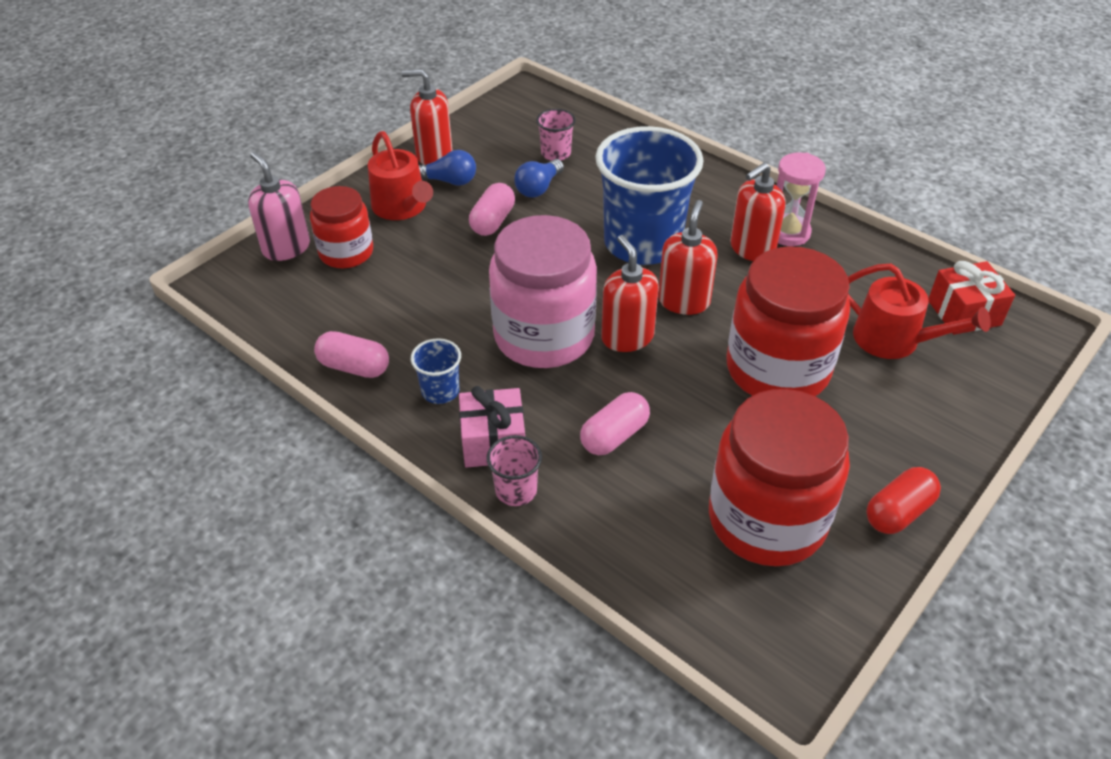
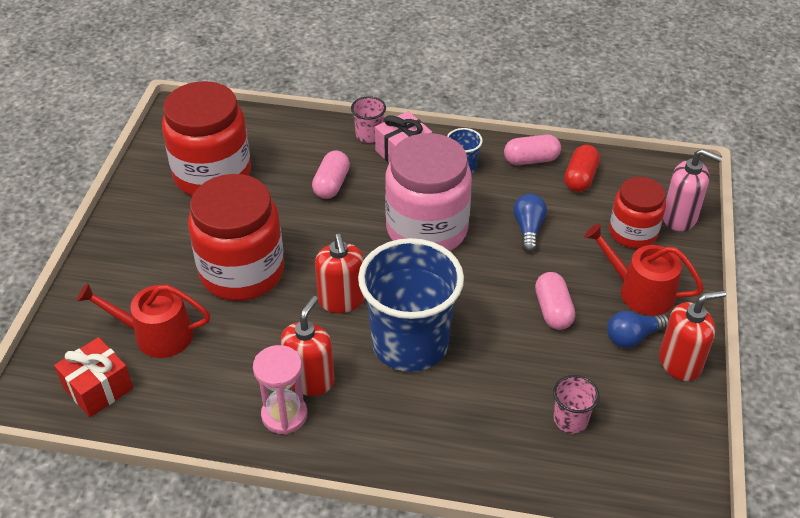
camera: 150 degrees right, 0 degrees up
blue light bulb [514,159,564,197] -> blue light bulb moved to [513,194,547,252]
red soap dispenser [601,235,659,352] -> none
red capsule [866,467,941,534] -> red capsule moved to [564,145,600,192]

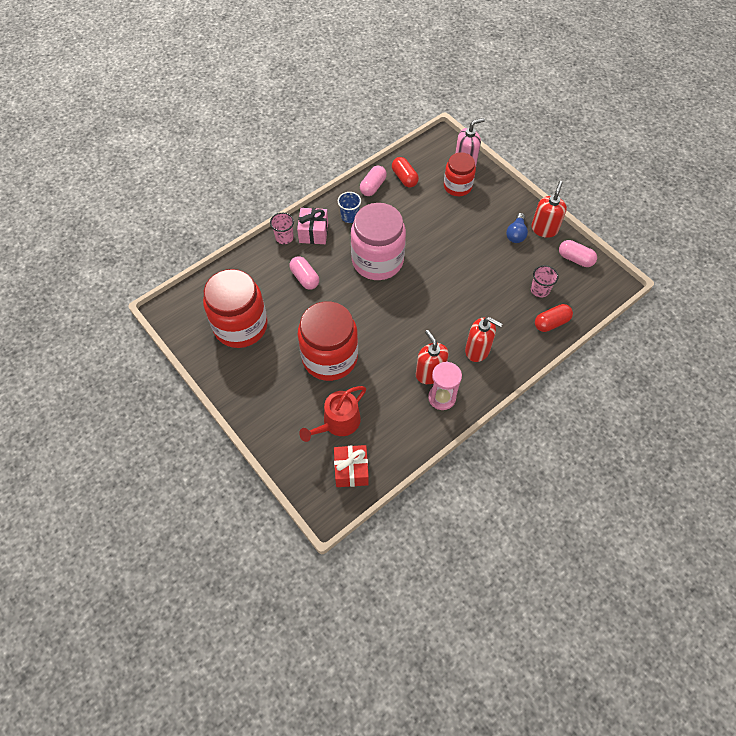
camera: 50 degrees left, 15 degrees up
red soap dispenser [315,234,365,313] -> red soap dispenser moved to [465,317,502,362]
blue cup [358,238,464,372] -> none
blue light bulb [513,194,547,252] -> none
pink capsule [535,272,575,330] -> pink capsule moved to [559,240,597,267]
red watering can [584,224,704,316] -> none
none -> red capsule [535,304,573,332]

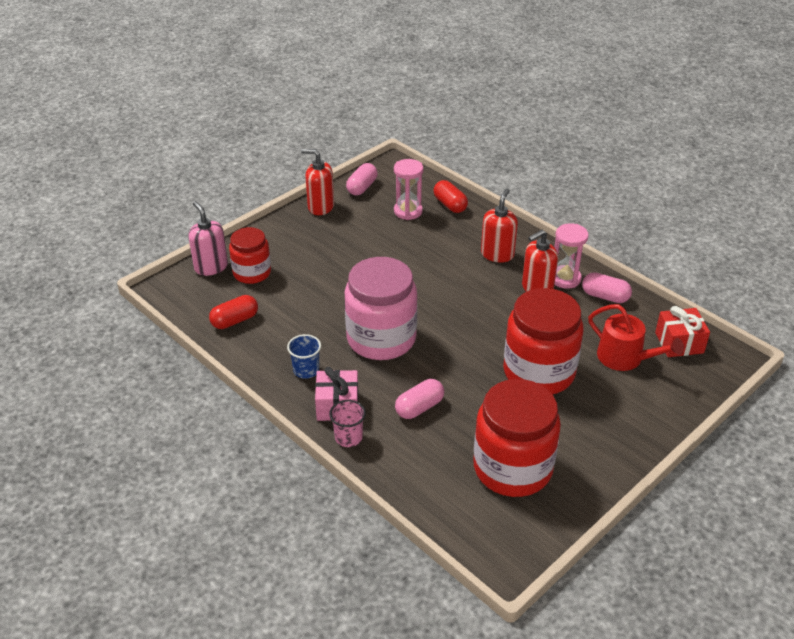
camera: 95 degrees left, 20 degrees down
pink capsule [360,166,387,196] -> pink capsule moved to [582,272,632,303]
blue light bulb [506,213,528,243] -> none
pink cup [531,265,558,298] -> pink hourglass [394,159,423,220]

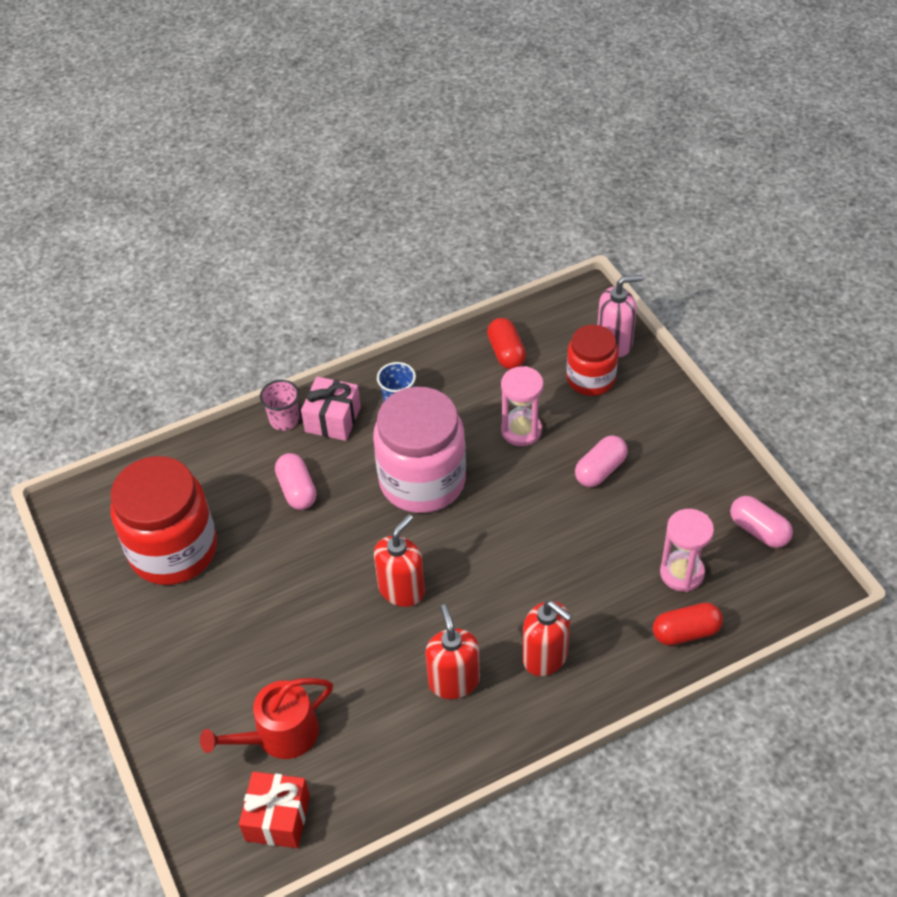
camera: 110 degrees right, 10 degrees up
red soap dispenser [301,149,334,215] -> red soap dispenser moved to [374,514,425,607]
red jar [503,288,583,394] -> none
pink hourglass [554,223,589,289] -> pink hourglass moved to [501,366,544,446]
pink capsule [582,272,632,303] -> pink capsule moved to [575,435,628,487]

